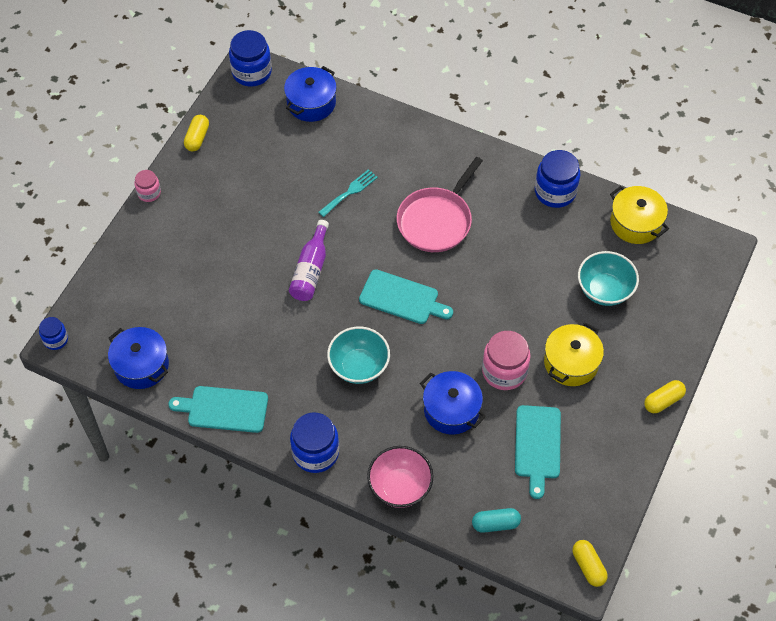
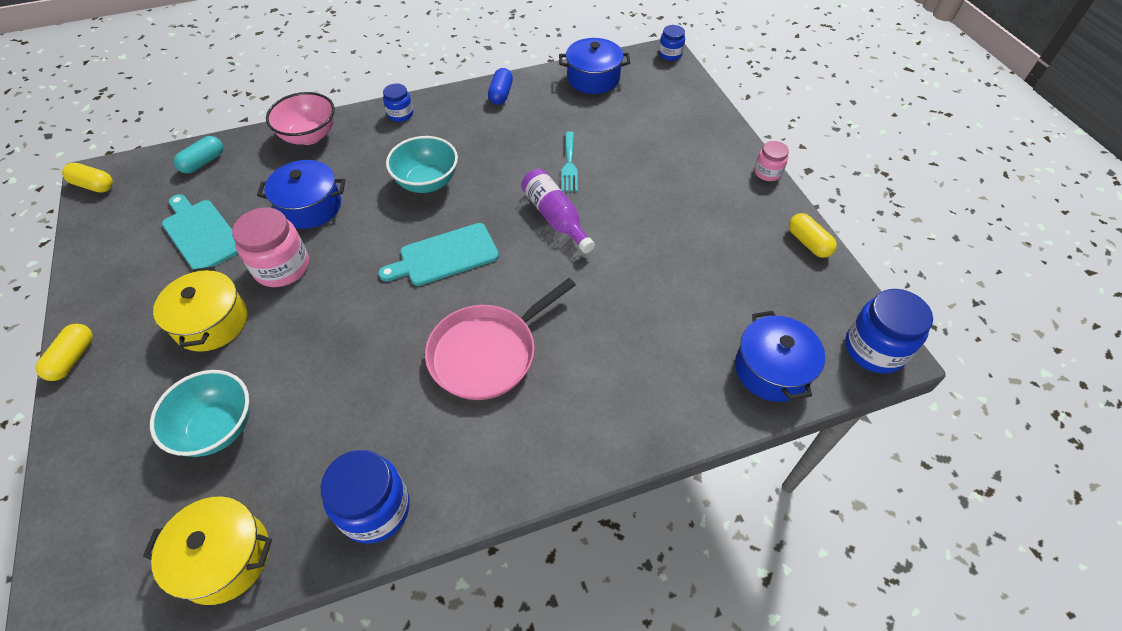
camera: 135 degrees right, 5 degrees down
turquoise cutting board [168,386,268,433] -> blue capsule [488,68,513,105]
blue jar [290,413,339,473] -> blue jar [383,84,413,122], size x0.56
turquoise fork [318,169,378,217] -> turquoise fork moved to [561,132,578,191]
pink pan [397,157,483,252] -> pink pan turned 120 degrees counterclockwise [425,278,576,400]

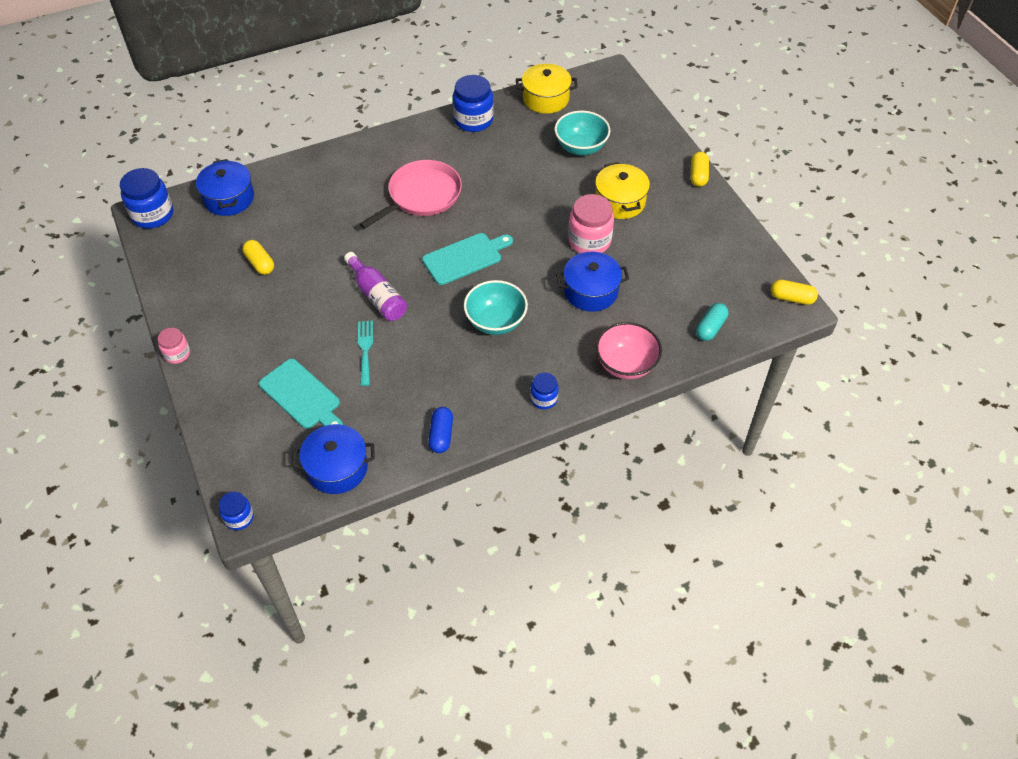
camera: 175 degrees right, 0 degrees up
turquoise cutting board [162,194,238,269] -> turquoise cutting board moved to [259,359,343,429]
yellow capsule [789,213,837,258] -> yellow capsule moved to [242,240,274,275]

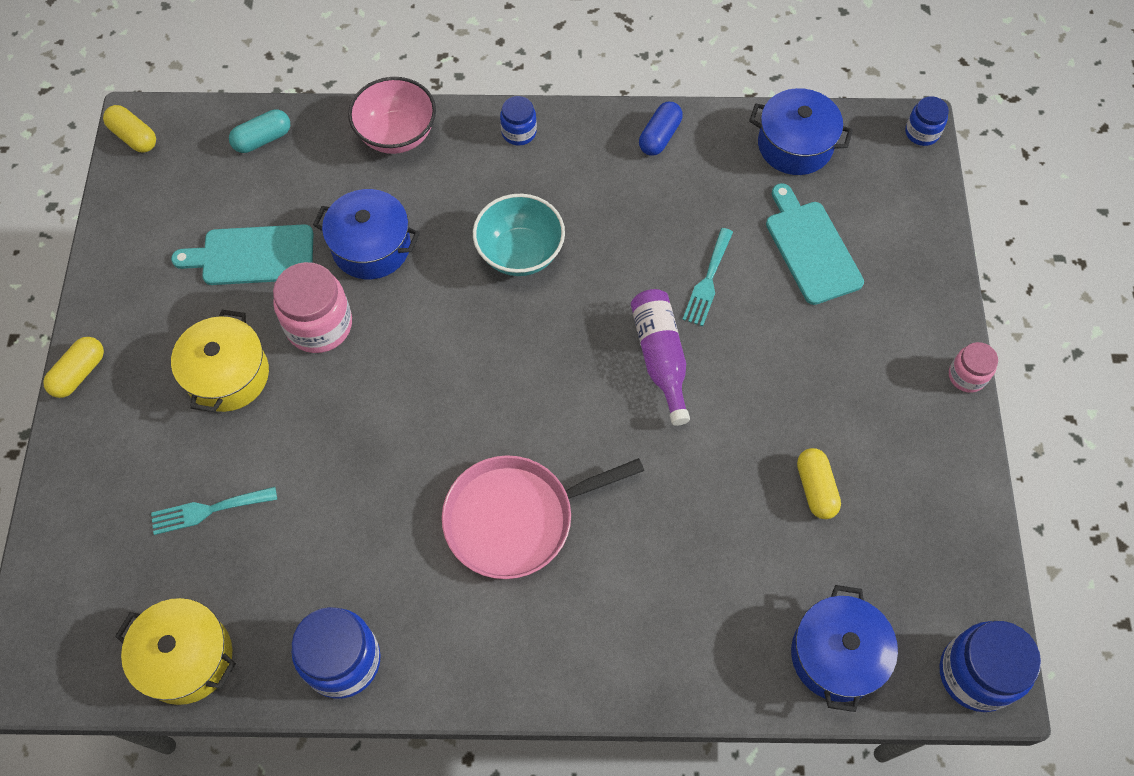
camera: 155 degrees left, 10 degrees up
turquoise cutting board [422,233,513,285] -> turquoise cutting board moved to [171,224,313,285]
turquoise bowl [555,111,610,155] -> turquoise fork [151,487,277,535]

